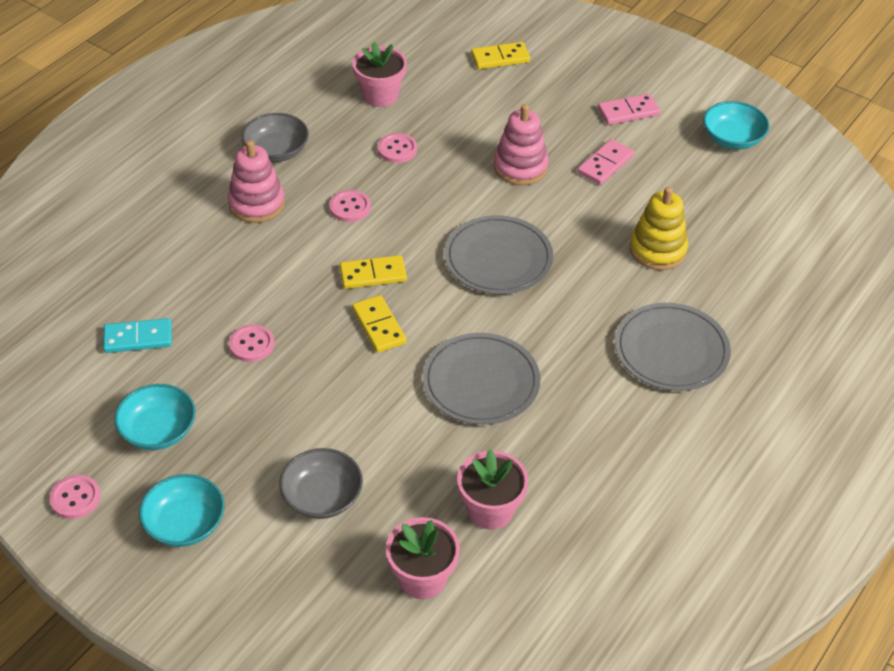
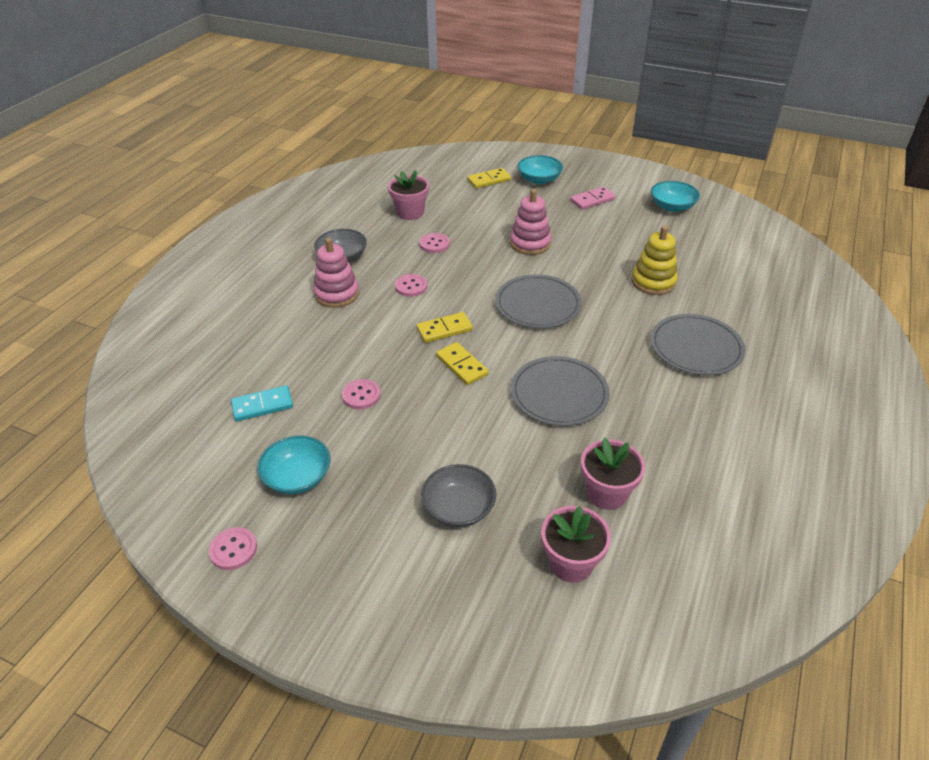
camera: 10 degrees left, 5 degrees down
turquoise bowl [139,474,224,547] -> turquoise bowl moved to [518,155,563,184]
pink domino [577,139,634,185] -> none

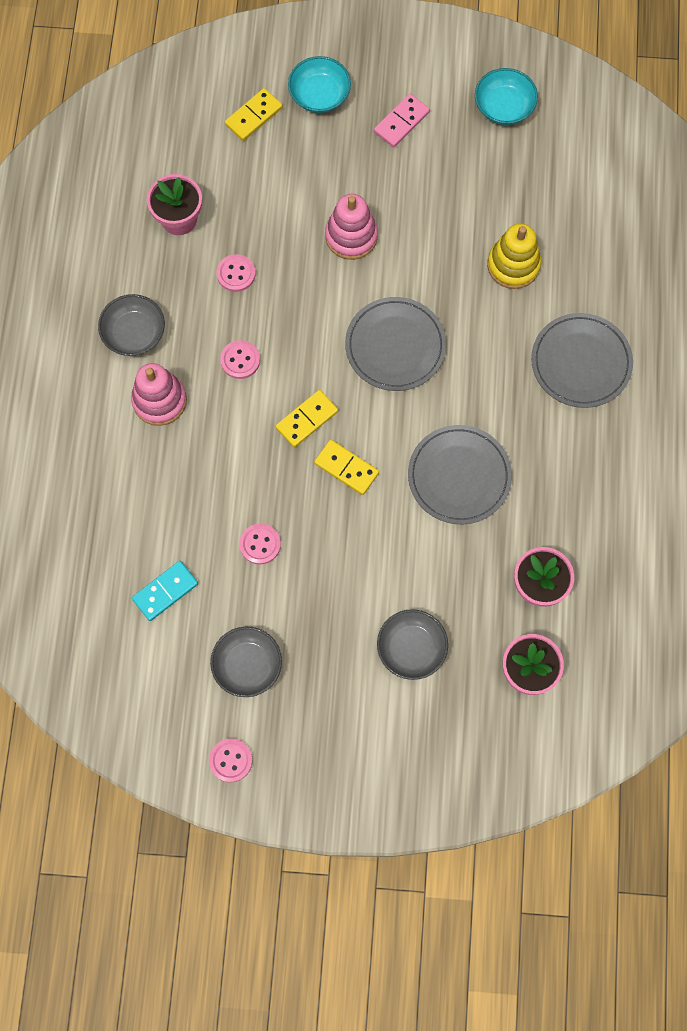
camera: 20 degrees left, 30 degrees up
turquoise bowl [257,436,331,494] -> grey bowl [210,627,282,697]

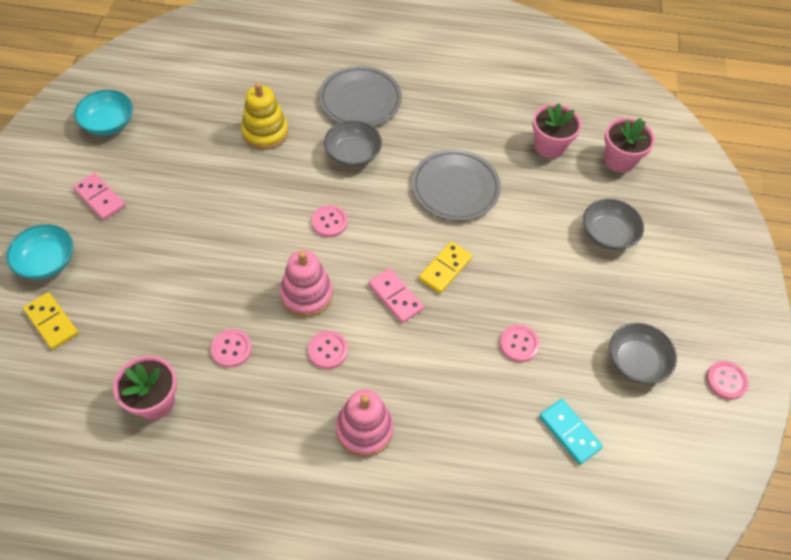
camera: 90 degrees left, 15 degrees down
grey bowl [98,294,165,356] -> grey bowl moved to [324,120,382,167]
yellow domino [276,390,338,447] -> pink domino [368,268,424,323]
pink stacking toy [325,194,378,260] -> pink stacking toy moved to [280,250,333,317]
grey plate [345,297,446,391] -> pink button [311,205,348,237]

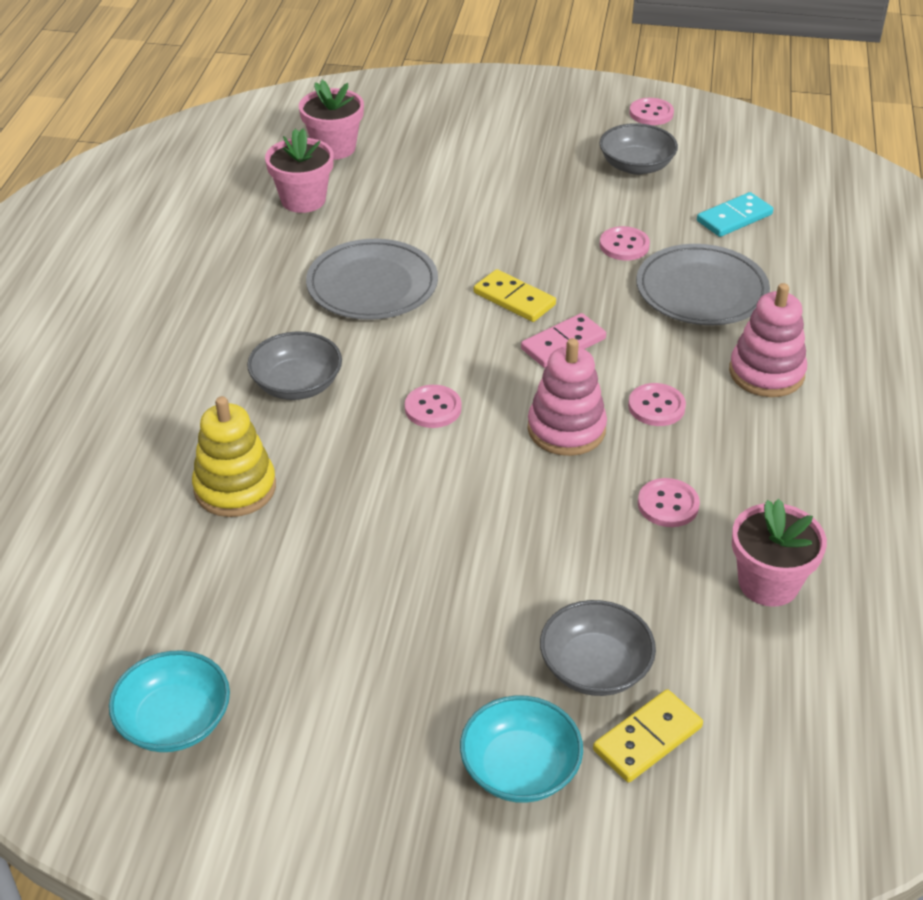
camera: 85 degrees left, 15 degrees down
pink domino [73,173,125,220] -> none
grey plate [319,66,402,126] -> grey plate moved to [636,244,770,325]
grey bowl [583,199,644,250] -> grey bowl moved to [540,600,656,696]

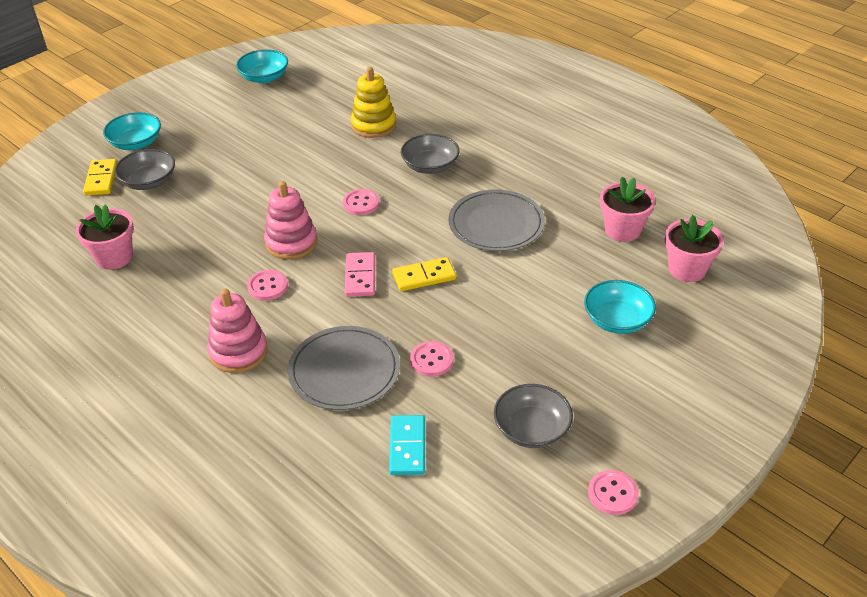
camera: 125 degrees right, 0 degrees up
pink button [638,478,700,527] -> none
none -> turquoise bowl [584,280,656,334]

